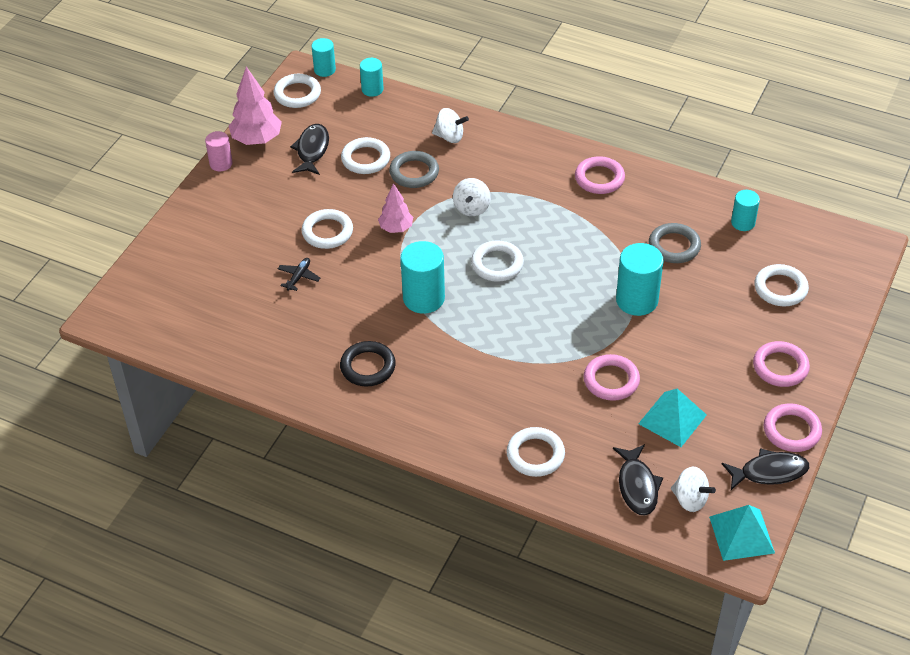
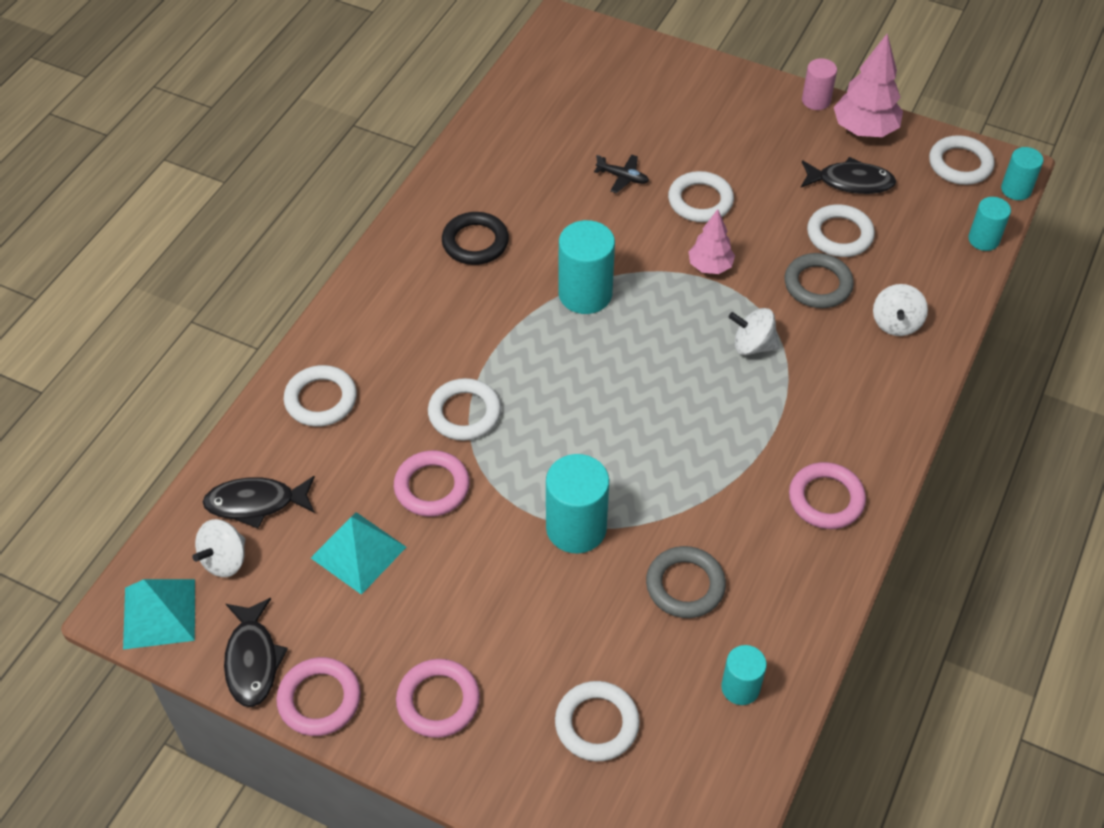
camera: 90 degrees right, 5 degrees up
white ring [471,240,524,282] -> white ring moved to [428,378,501,441]

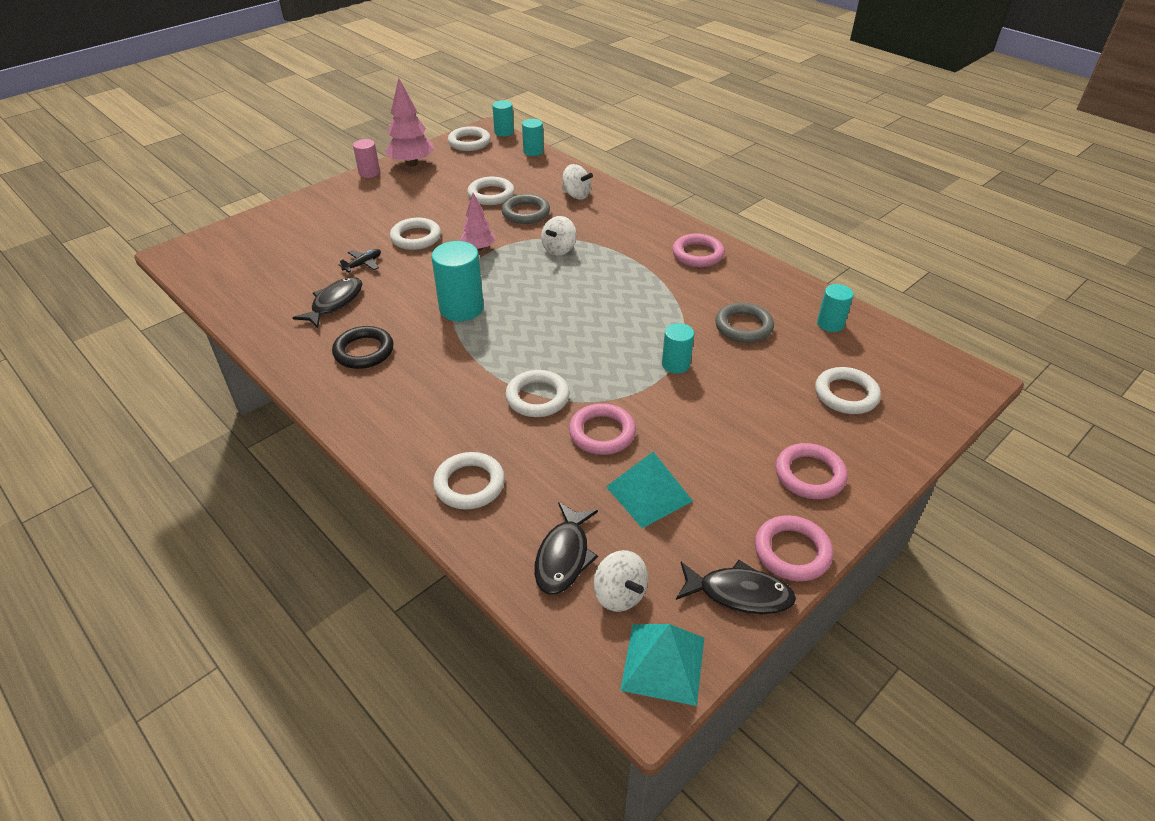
camera: 70 degrees left, 10 degrees down
turquoise cylinder [546,454,609,553] -> turquoise cylinder [662,323,694,374], size x0.59
black fish [801,157,896,194] -> black fish moved to [292,277,362,328]

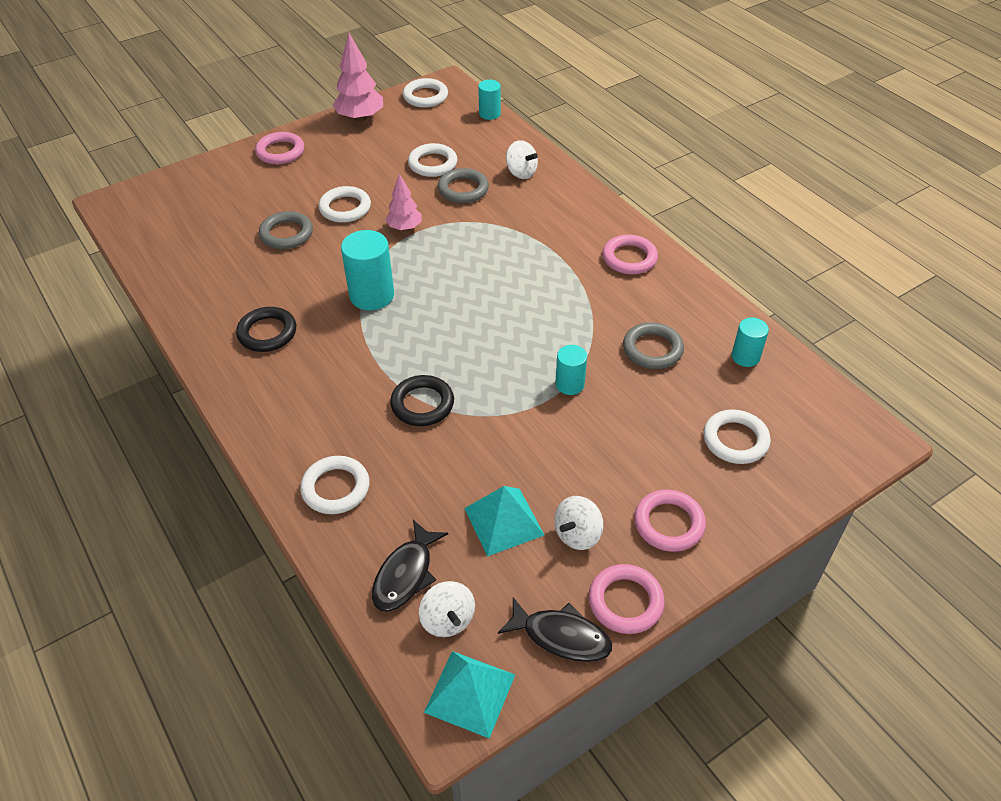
camera: 10 degrees right, 5 degrees up
black fish [292,277,362,328] -> none
black plane [338,249,381,272] -> grey ring [259,211,313,249]
pink cylinder [353,139,380,178] -> none
turquoise cylinder [492,100,514,136] -> none
white ring [505,370,570,417] -> black ring [390,375,454,426]
white spinning top [541,216,577,256] -> white spinning top moved to [554,496,603,550]
pink ring [569,403,636,455] -> pink ring moved to [255,132,304,164]

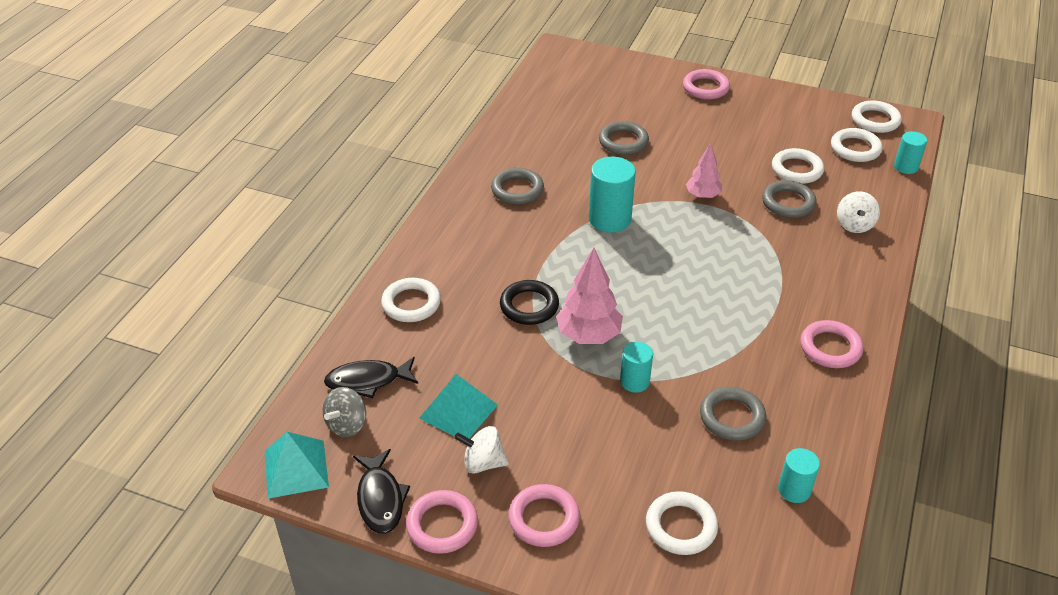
camera: 55 degrees right, 5 degrees down
black ring [236,307,296,352] -> grey ring [491,168,544,205]
white ring [319,186,371,223] -> white ring moved to [831,128,883,162]
pink tree [333,33,383,122] -> pink tree moved to [556,248,623,344]
white spinning top [419,581,475,637] -> grey spinning top [323,387,366,437]

